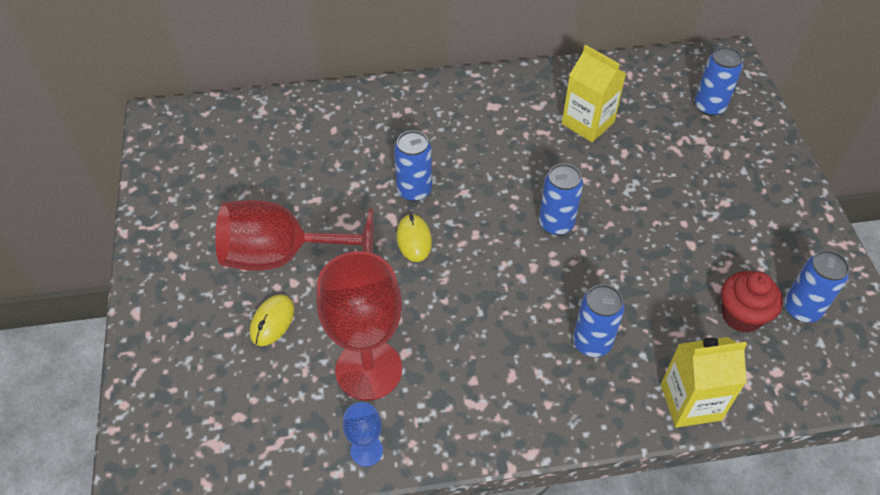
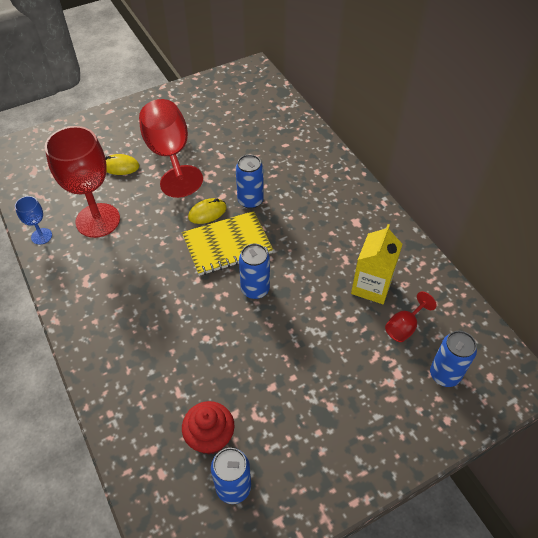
camera: 70 degrees right, 0 degrees up
blue can [573,284,625,357] -> none
yellow carton [661,337,747,428] -> none
none -> yellow notebook [182,211,273,276]
none -> red goblet [385,291,437,342]

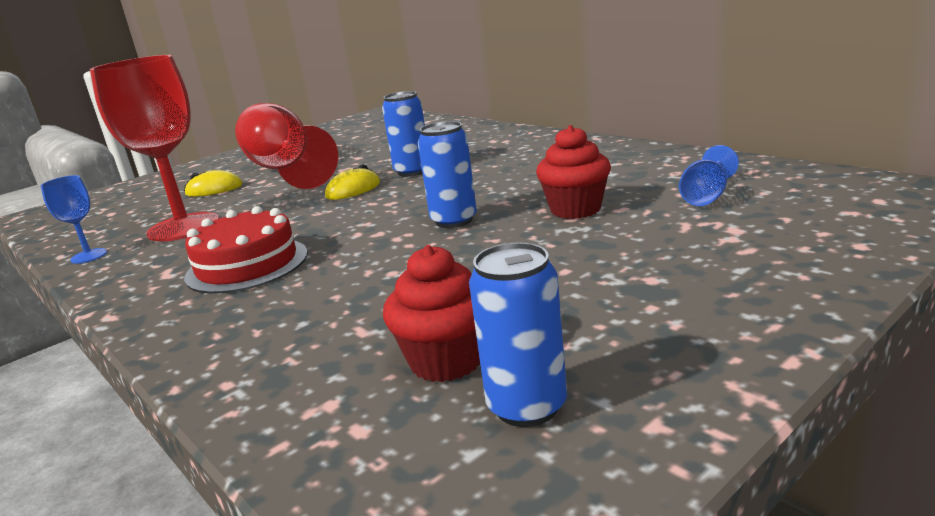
camera: 10 degrees left, 30 degrees down
yellow notebook [182,211,273,276] -> none
yellow carton [351,224,402,304] -> none
red goblet [385,291,437,342] -> blue goblet [679,145,739,206]
blue can [430,331,477,387] -> none
none -> red cake [184,206,308,294]
none -> red cupcake [536,125,611,219]

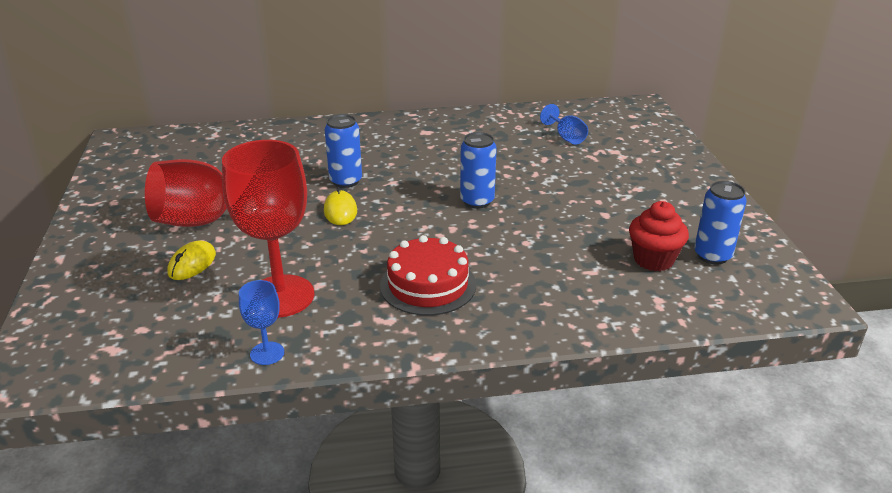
camera: 60 degrees left, 10 degrees up
red cupcake [536,125,611,219] -> none

